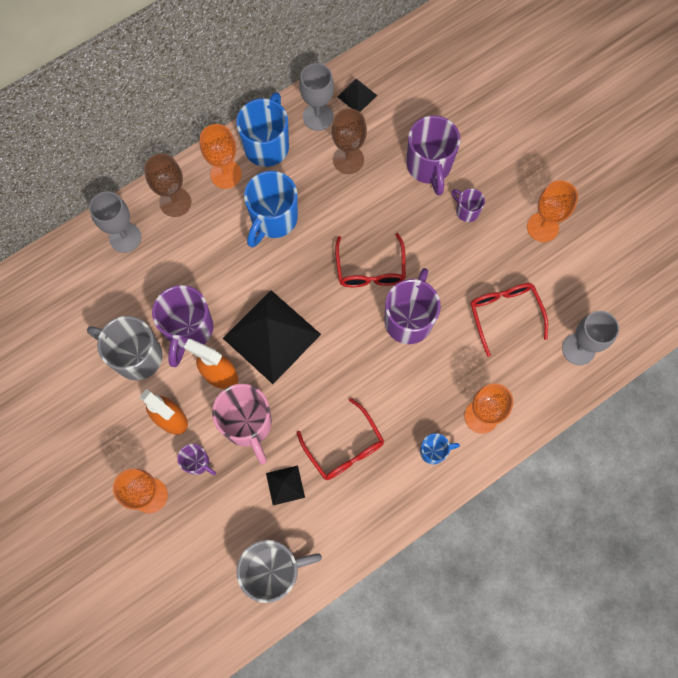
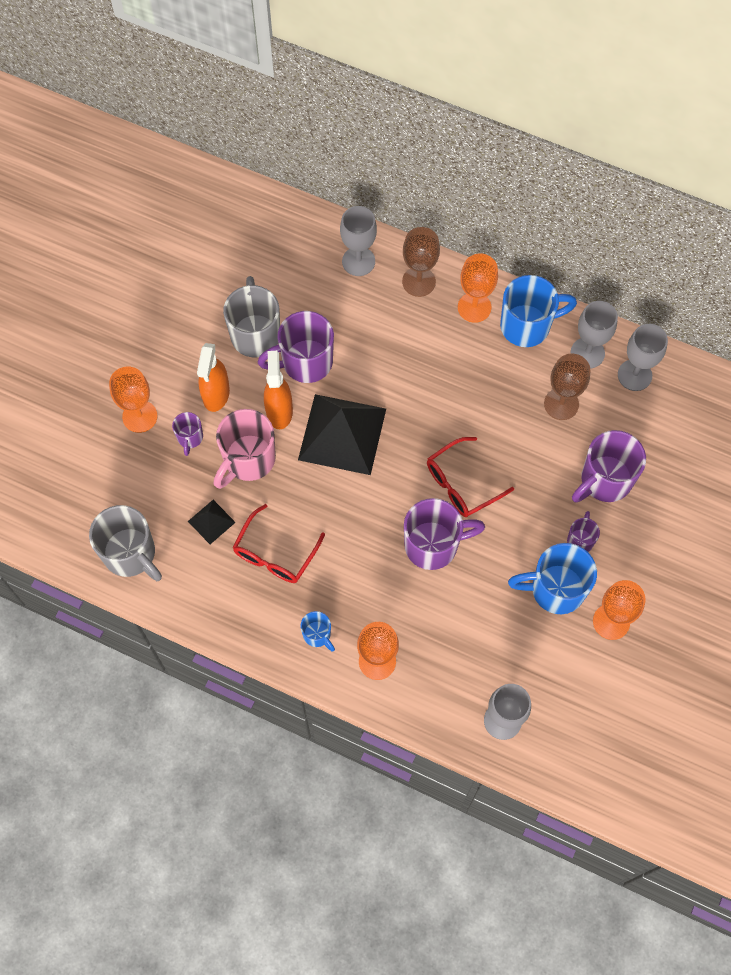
camera: 60 degrees right, 5 degrees down
blue mug [244,171,298,247] -> blue mug moved to [508,543,597,614]
black pyramid [337,79,377,112] -> grey goblet [618,324,668,391]
red glasses [470,283,548,357] -> none

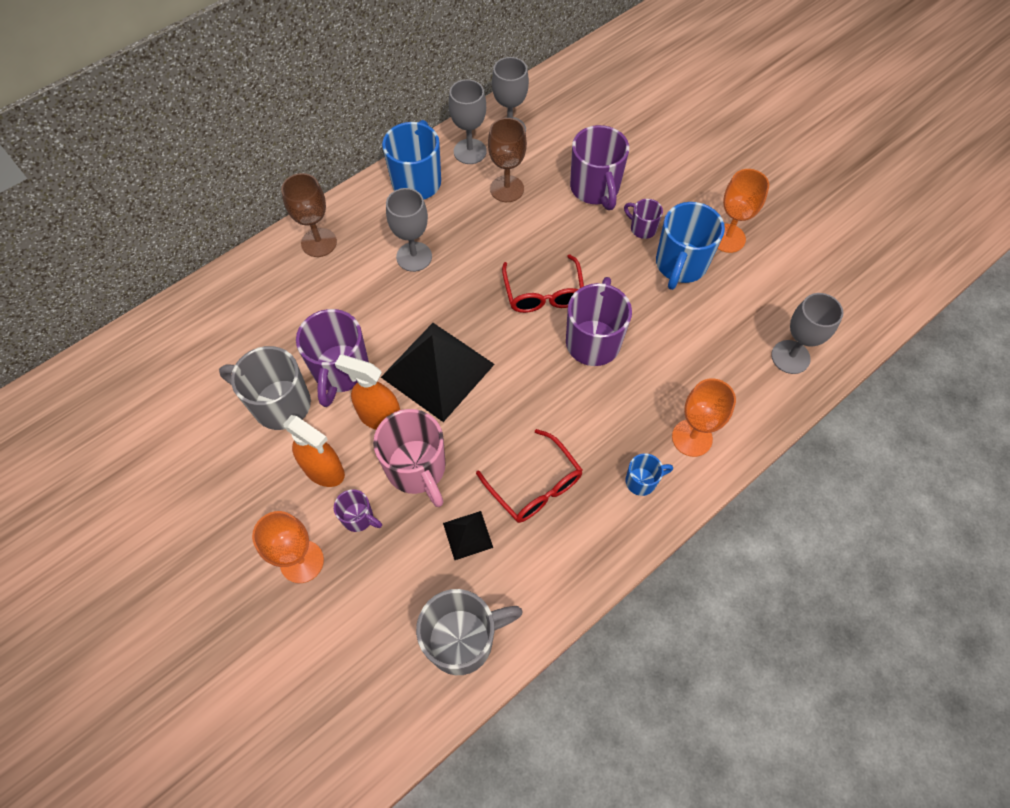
camera: 65 degrees left, 5 degrees down
grey goblet [340,206,377,276] -> grey goblet moved to [386,188,432,272]
orange goblet [458,254,498,323] -> none

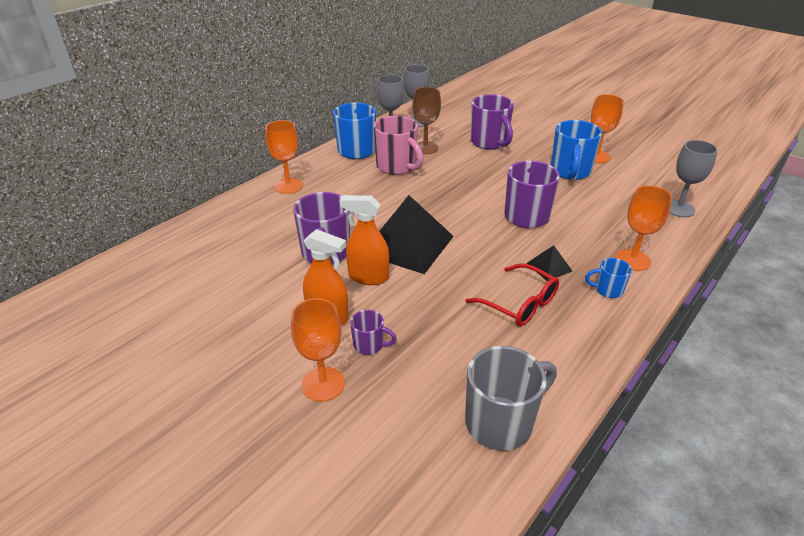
camera: 10 degrees left, 25 degrees down
grey mug [219,346,311,430] -> none
brown goblet [281,173,337,257] -> orange goblet [265,120,303,194]
pink mug [373,409,446,507] -> pink mug moved to [373,116,424,175]
grey goblet [386,188,432,272] -> none
black pyramid [443,511,493,560] -> black pyramid moved to [527,245,572,281]
red glasses [502,255,584,313] -> none
purple mug [624,199,663,239] -> none
blue mug [626,453,673,496] -> blue mug turned 150 degrees counterclockwise [585,258,632,298]

